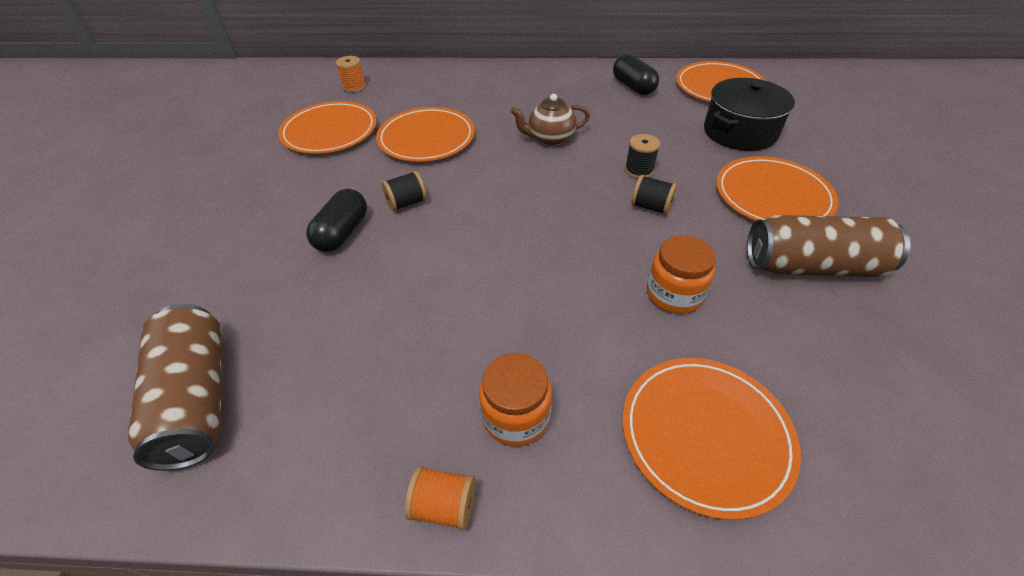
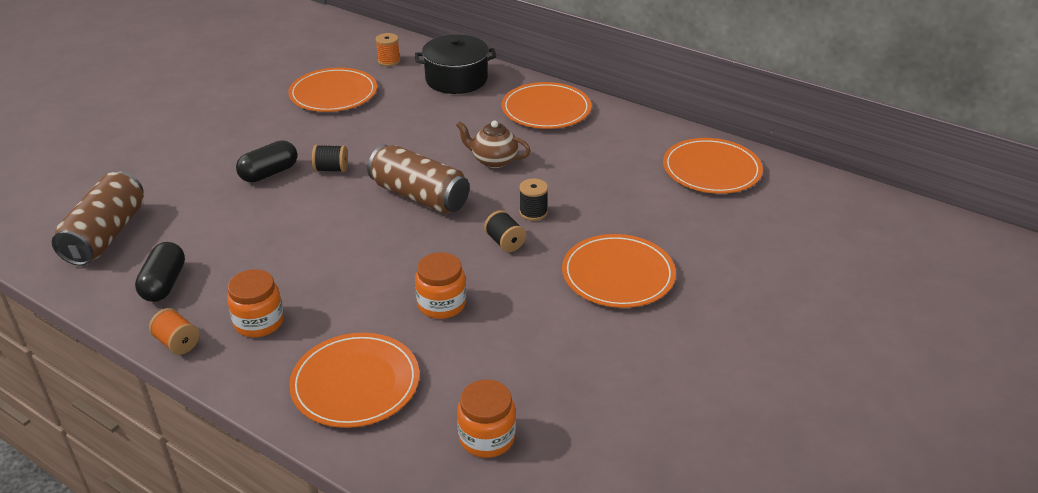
camera: 30 degrees right, 10 degrees down
orange plate [376,107,475,162] -> orange plate moved to [501,82,591,129]
black capsule [613,54,659,95] -> black capsule moved to [135,242,185,302]
black pot [704,78,795,151] -> black pot moved to [415,35,496,94]
brown can [747,215,911,277] -> brown can moved to [367,145,470,214]
none -> orange jar [457,380,516,458]

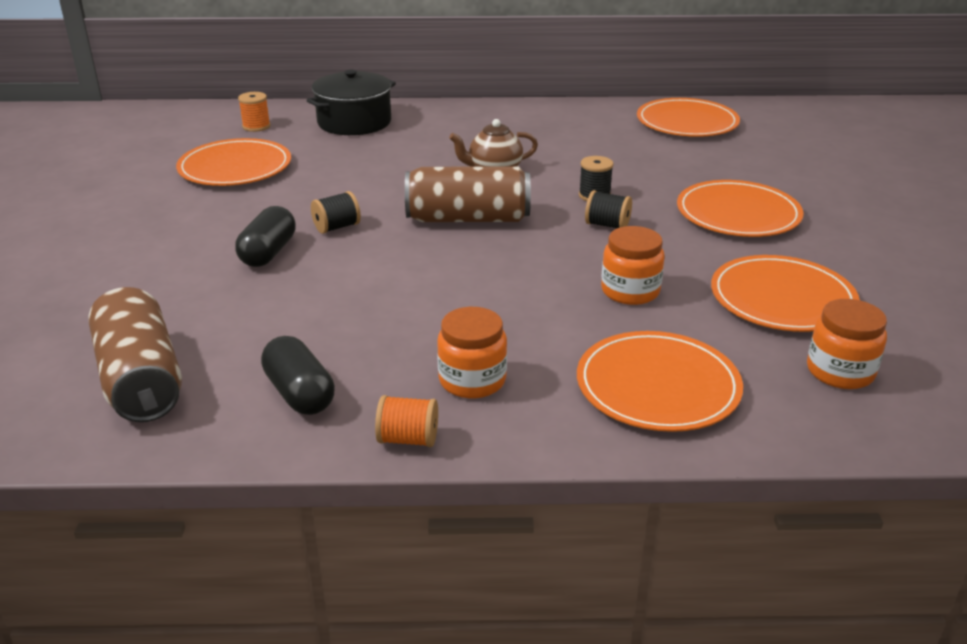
camera: 35 degrees left, 5 degrees down
orange plate [501,82,591,129] -> orange plate moved to [711,255,860,332]

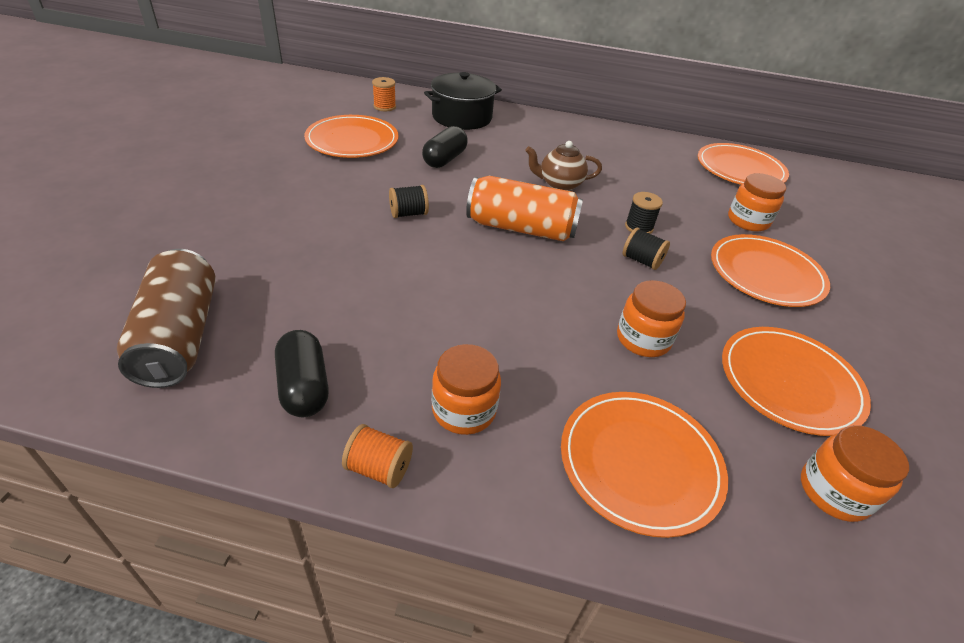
camera: 10 degrees right, 10 degrees up
black capsule [235,206,296,267] -> black capsule moved to [422,126,468,168]
brown can [405,166,531,222] -> orange can [466,176,583,241]
none -> orange jar [728,173,786,232]

